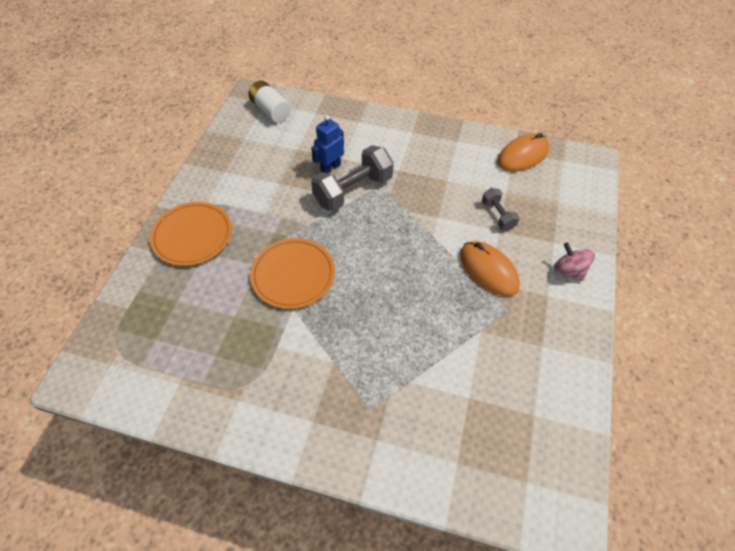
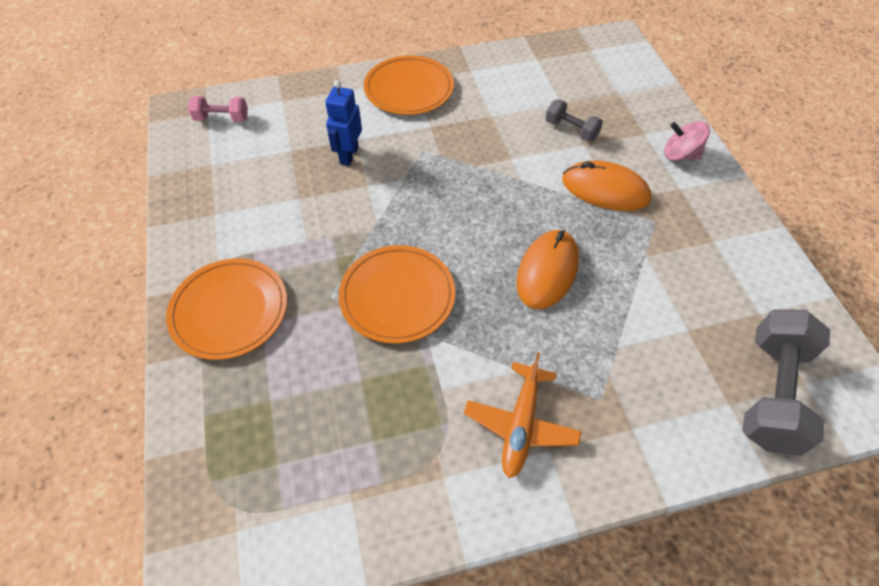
camera: 30 degrees left, 0 degrees up
white battery [248,81,291,123] -> pink dumbbell [188,96,248,122]
grey dumbbell [311,145,394,211] -> grey dumbbell moved to [742,309,830,456]
orange mouse [497,133,549,172] -> orange mouse moved to [517,230,579,309]
none -> orange plate [364,56,454,115]
none -> orange plane [464,352,581,478]

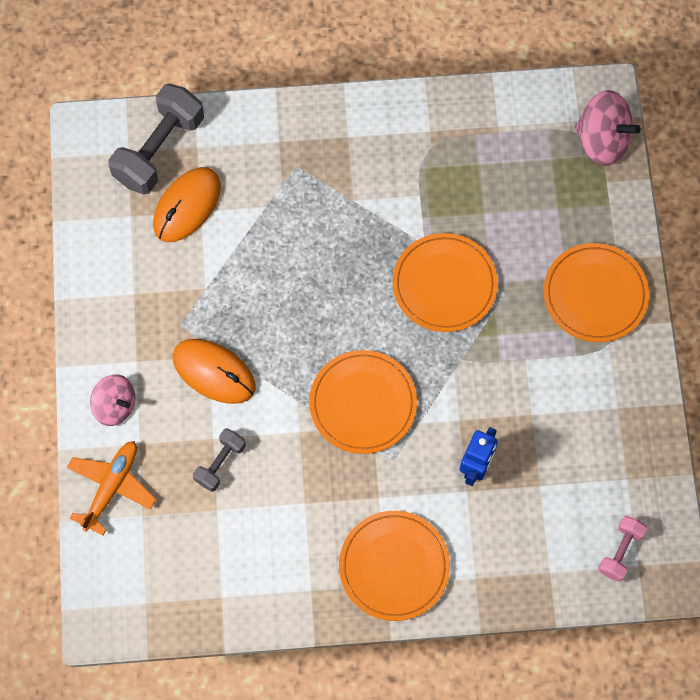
camera: 170 degrees left, 15 degrees up
pink dumbbell [188,96,248,122] -> pink dumbbell turned 75 degrees counterclockwise [598,516,647,582]
orange plane [464,352,581,478] -> orange plane moved to [67,441,156,535]
orange mouse [517,230,579,309] -> orange mouse moved to [153,167,221,242]
grey dumbbell [545,100,603,142] -> grey dumbbell turned 75 degrees clockwise [193,428,246,492]
none -> orange plate [309,350,417,454]
none -> pink spinning top [575,90,640,166]

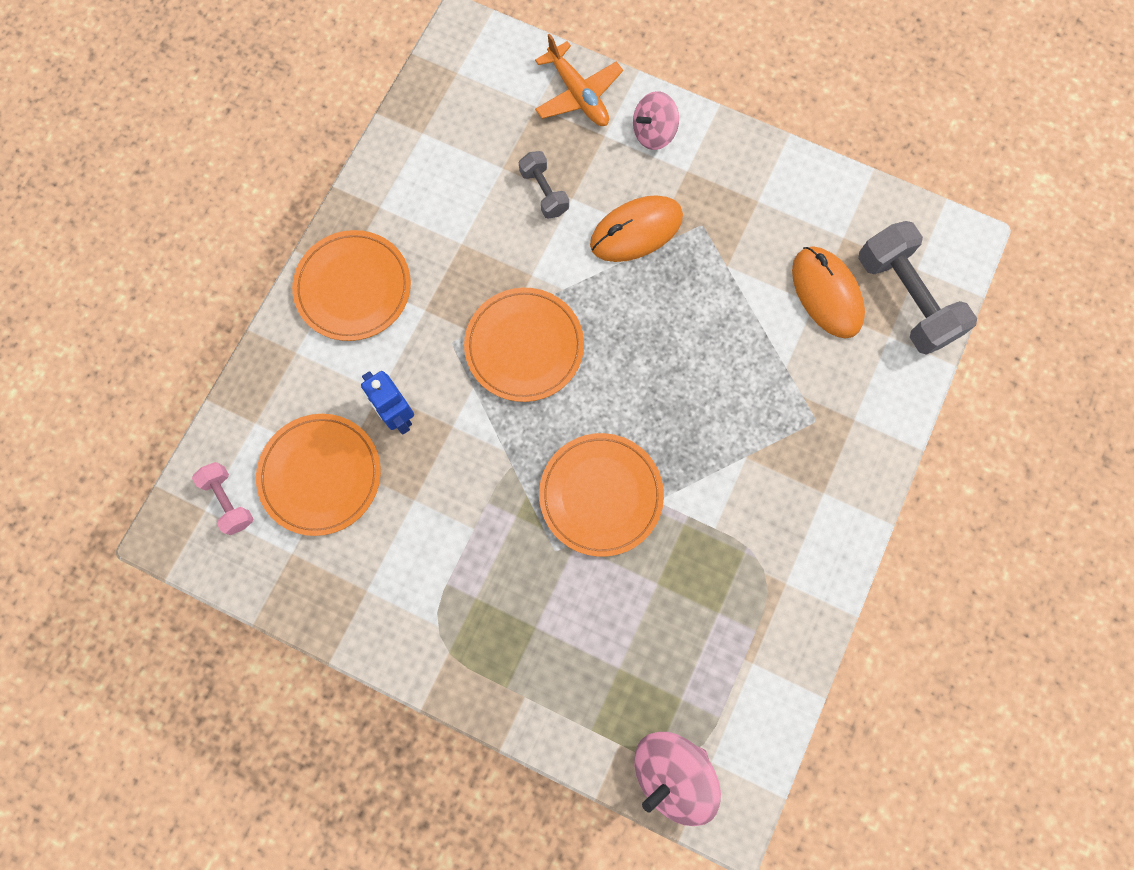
camera: 120 degrees right, 5 degrees up
orange plate [544,243,649,342] -> orange plate moved to [256,414,381,536]

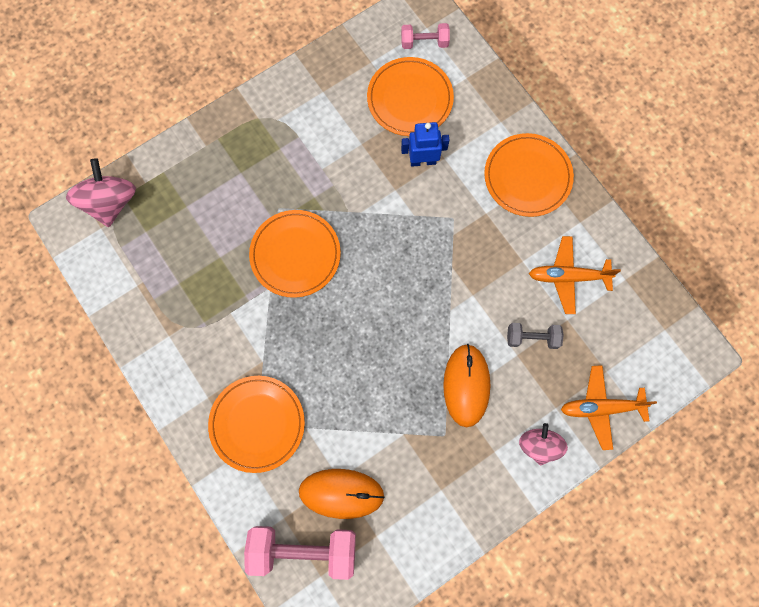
camera: 120 degrees right, 0 degrees up
orange plate [464,288,584,402] -> orange plate moved to [208,376,305,473]
grey dumbbell [858,221,977,355] -> pink dumbbell [244,526,356,580]
none -> orange plane [529,236,621,314]

